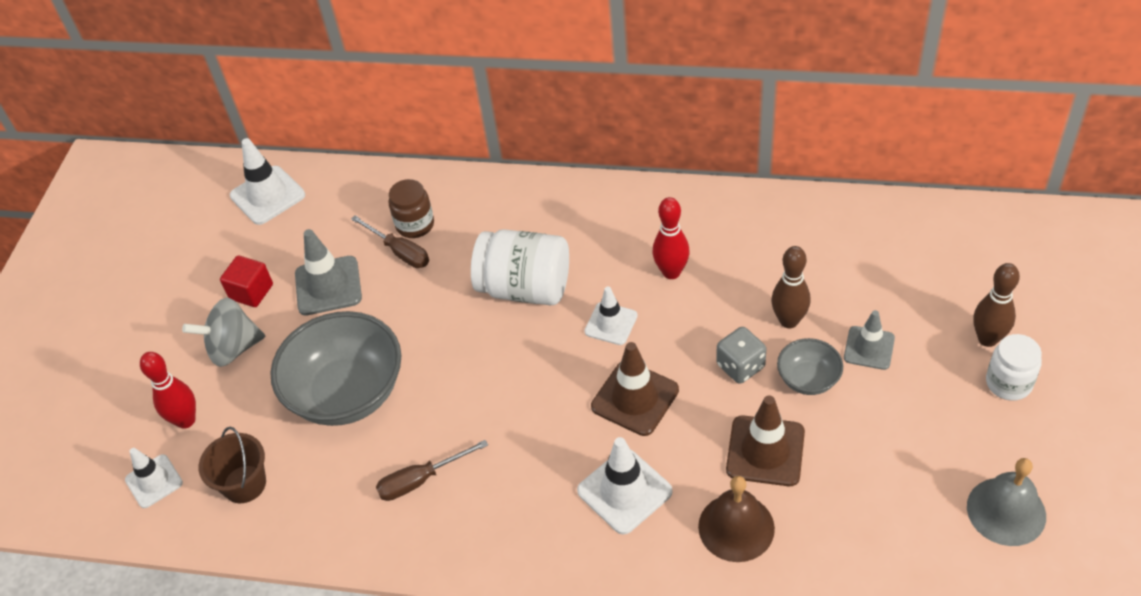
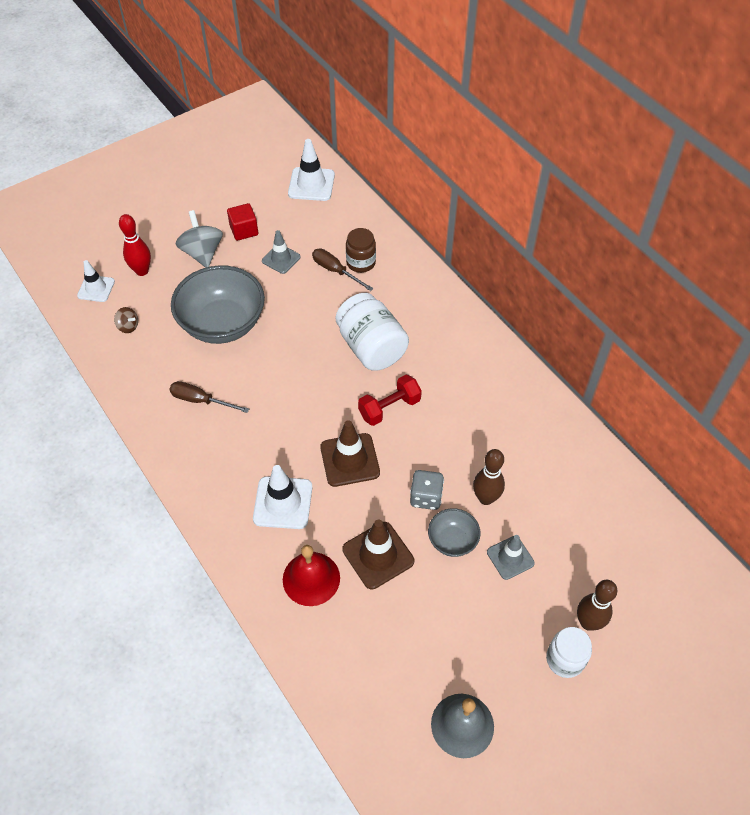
camera: 40 degrees right, 5 degrees up
grey spinning top [182,298,265,367] -> grey spinning top turned 45 degrees clockwise [175,210,223,268]
brown bucket [199,427,266,503] -> brown spinning top [114,307,138,333]
grey traffic cone [295,229,362,316] -> grey traffic cone [262,230,301,274], size x0.66
brown screwdriver [351,215,429,268] -> brown screwdriver turned 135 degrees clockwise [312,249,374,291]
white traffic cone [584,287,638,345] -> red dumbbell [358,375,422,426]
red bowling pin [652,197,690,279] -> none
brown bell [698,476,775,562] -> red bell [283,545,340,606]

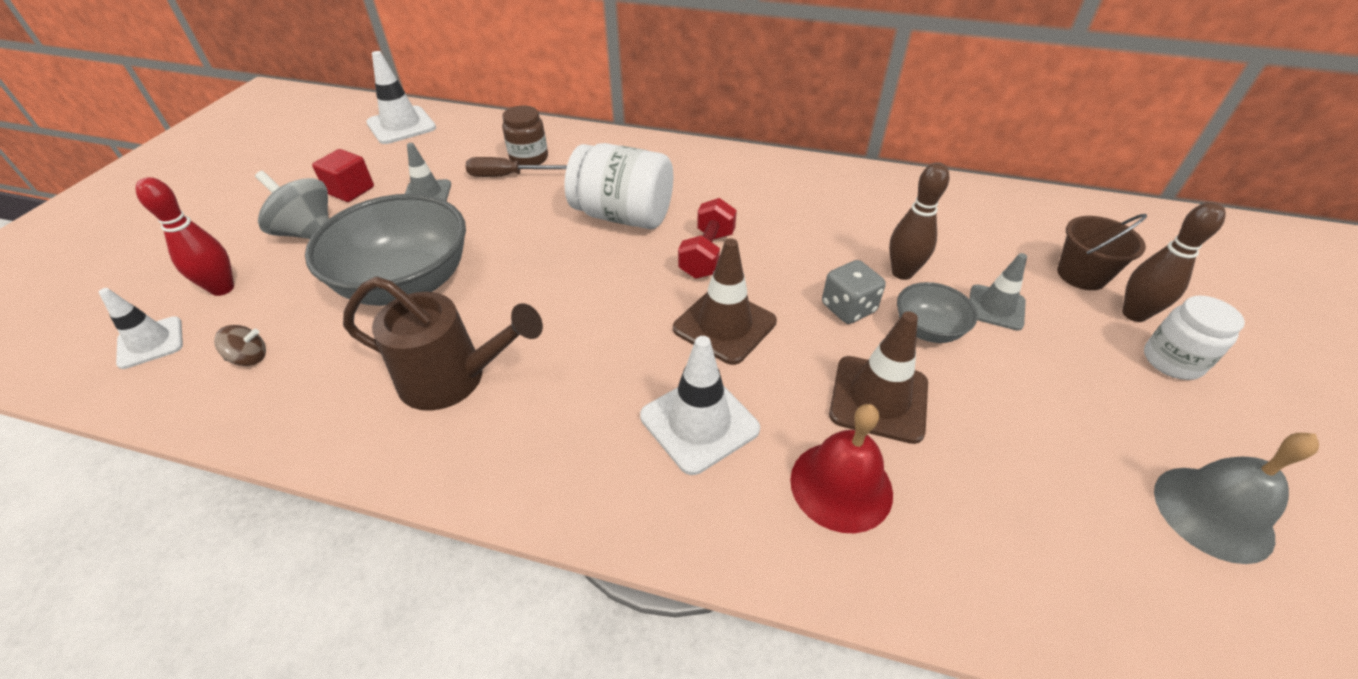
camera: 40 degrees left, 10 degrees down
brown screwdriver [169,381,249,413] -> brown watering can [343,277,543,411]
none -> brown bucket [1057,214,1147,290]

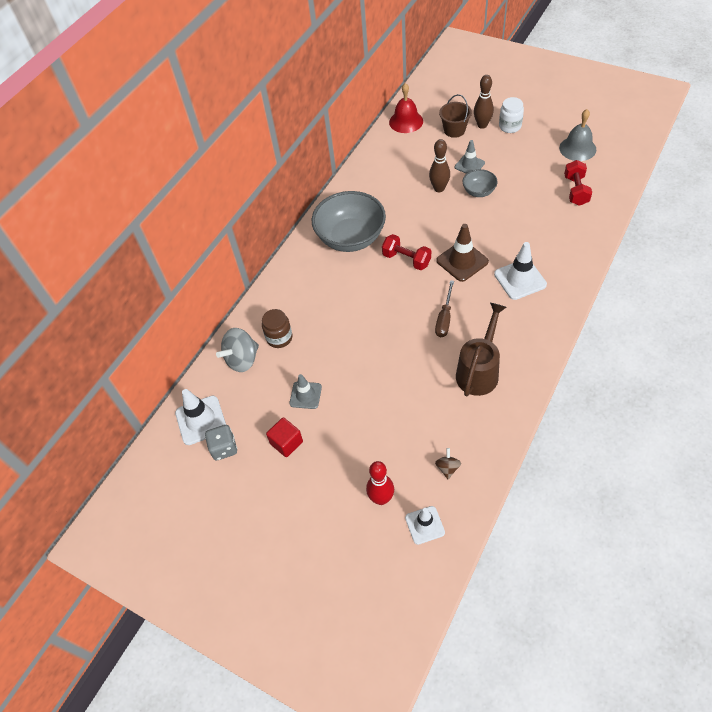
camera: 70 degrees left, 10 degrees up
grey spinning top [255,171,329,239] -> grey spinning top moved to [216,328,259,372]
grey bowl [305,194,466,306] -> grey bowl moved to [312,191,386,252]
brown screwdriver [466,157,567,177] -> brown screwdriver moved to [435,280,454,337]
white jar [564,143,673,229] -> none
red bell [790,404,893,533] -> red bell moved to [389,83,423,133]
grey dice [822,260,886,324] -> grey dice moved to [205,425,237,460]
brown traffic cone [829,311,928,444] -> none
none -> red dumbbell [564,160,592,206]

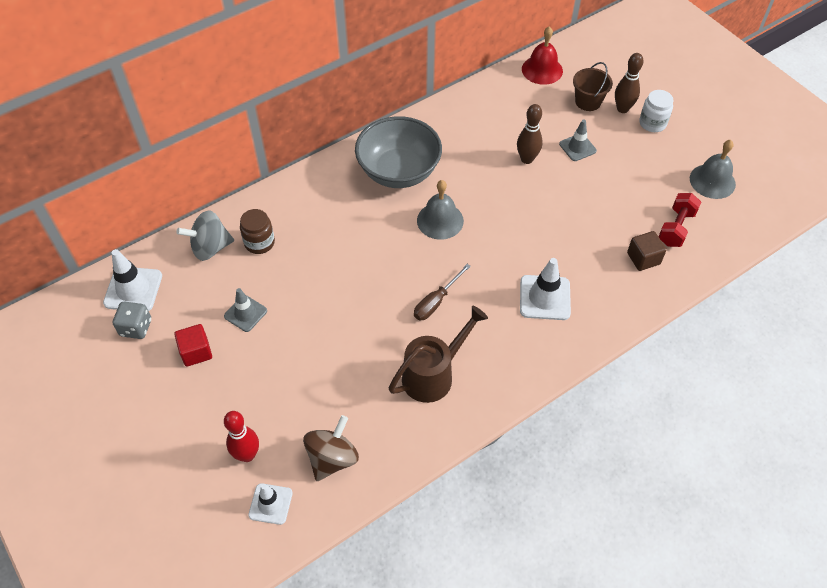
camera: 20 degrees right, 0 degrees up
red dumbbell [382,234,431,270] -> grey bell [417,180,464,240]
brown spinning top [435,448,461,479] -> brown spinning top [303,415,359,481], size x1.94
brown traffic cone [436,224,489,282] -> none
grey bowl [463,169,498,197] -> none
none -> brown cube [627,231,667,271]

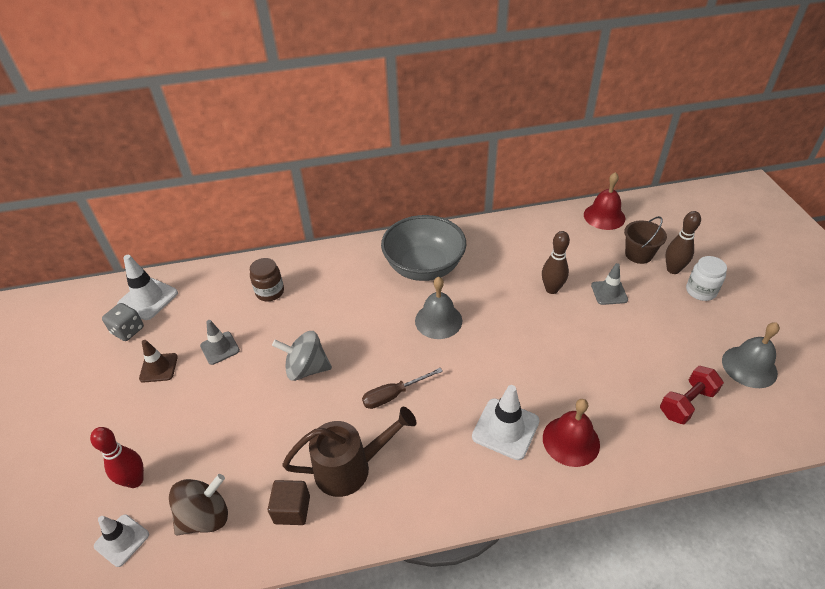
camera: 25 degrees right, 10 degrees down
red cube [174,324,212,367] -> brown traffic cone [139,340,178,383]
grey spinning top [176,210,234,261] -> grey spinning top moved to [272,331,332,381]
brown cube [627,231,667,271] -> brown cube moved to [268,480,310,525]
none -> red bell [543,399,600,467]

